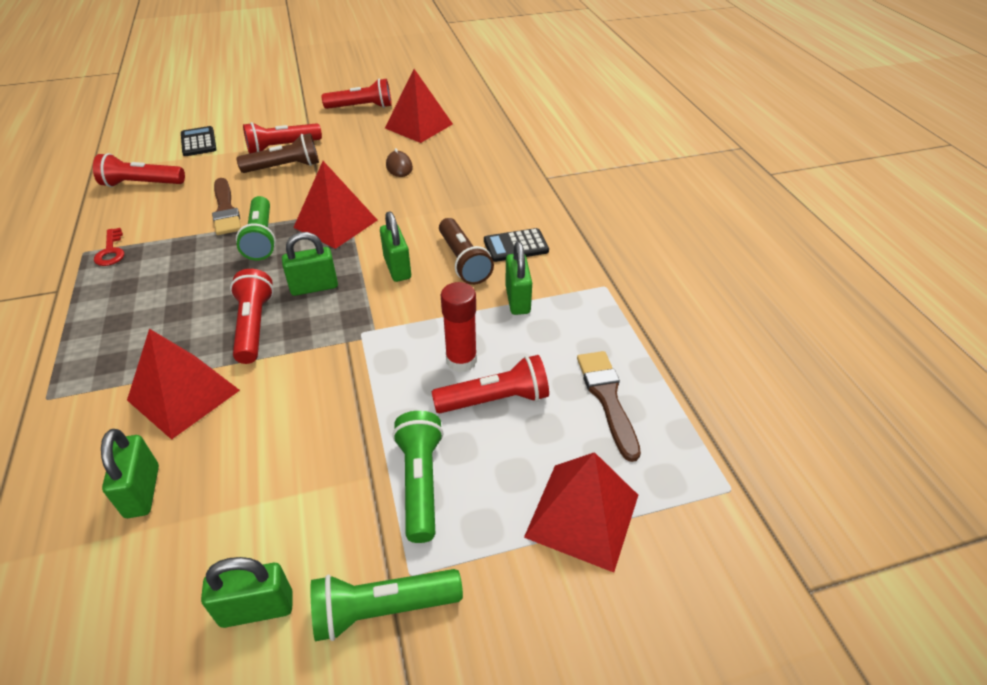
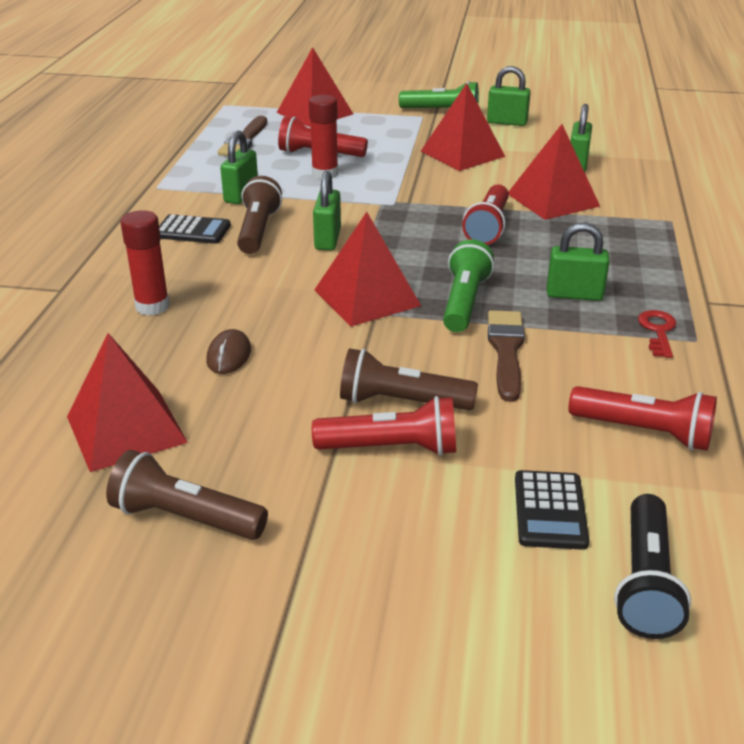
camera: 155 degrees left, 10 degrees down
green padlock [282,232,338,296] -> green padlock moved to [547,223,610,301]
red flashlight [322,78,392,109] -> brown flashlight [106,450,268,540]
green flashlight [392,411,444,543] -> none
none -> red glue stick [121,210,170,316]
none -> red pyramid [420,83,505,171]
none -> black flashlight [614,494,691,639]

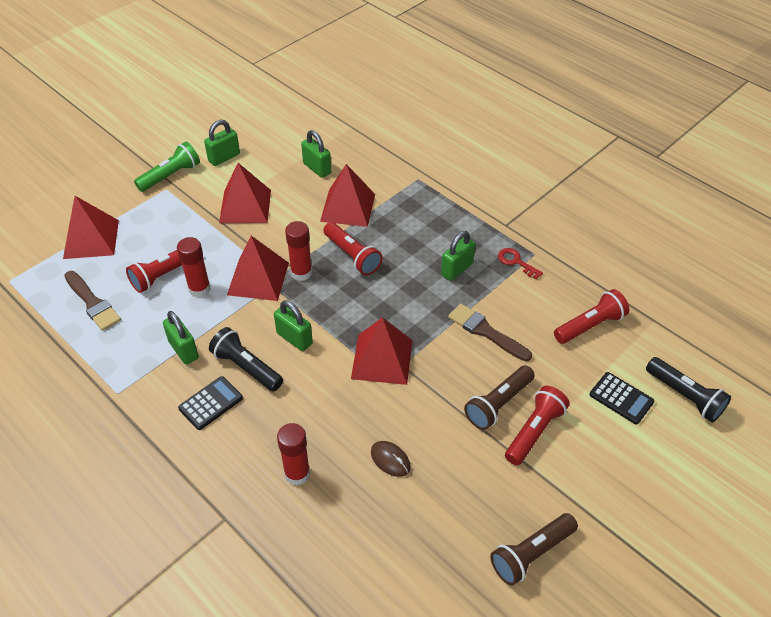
camera: 55 degrees left, 15 degrees up
red pyramid [67,333,188,472] -> red pyramid moved to [227,236,289,301]
brown flashlight [237,176,282,254] -> black flashlight [209,327,283,391]
green flashlight [443,239,494,332] -> none
none -> red glue stick [285,221,312,281]

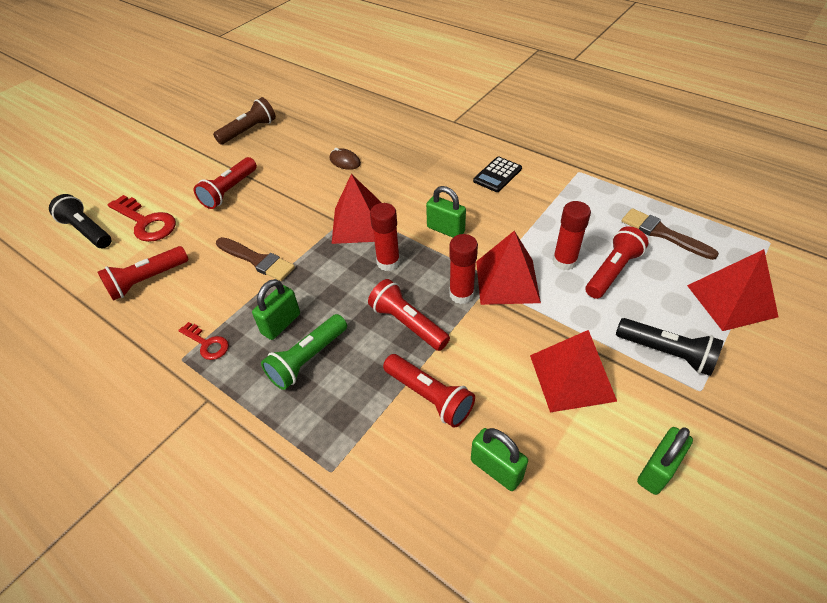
camera: 175 degrees right, 0 degrees up
green flashlight [134,142,200,192] -> green flashlight moved to [261,314,347,390]
green padlock [163,311,199,365] -> none
black flashlight [209,327,283,391] -> black flashlight moved to [616,318,723,376]
red glue stick [277,423,310,485] -> red glue stick moved to [370,203,400,271]
red pyramid [320,164,375,227] -> red flashlight [383,354,475,428]
brown flashlight [464,365,535,430] -> none
black calculator [590,372,654,424] -> red key [108,195,176,242]

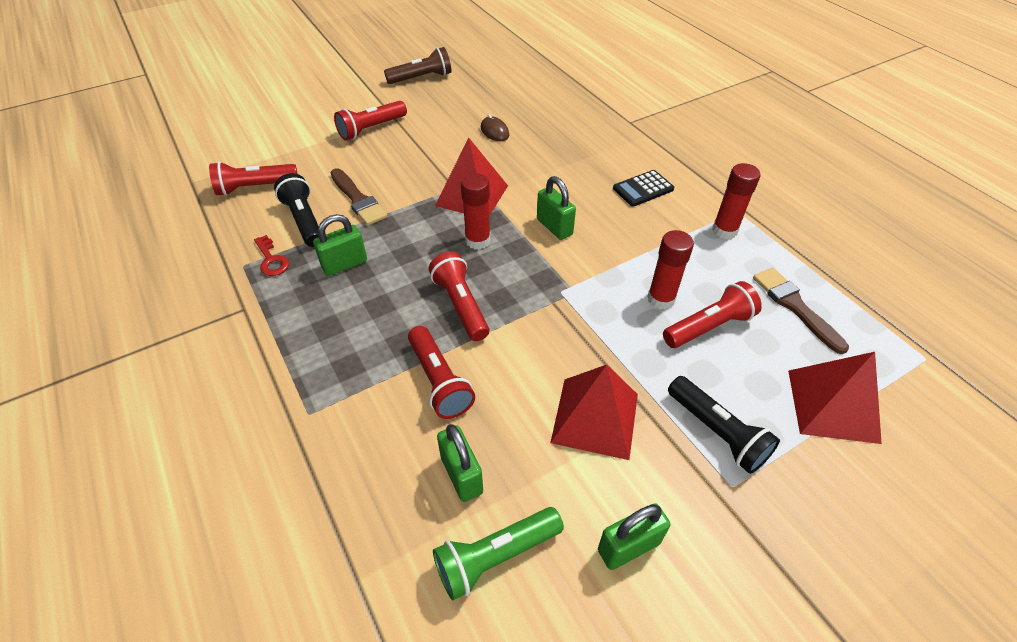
camera: 20 degrees right, 0 degrees up
black flashlight [49,194,112,248] -> black flashlight moved to [274,173,319,247]
red key [108,195,176,242] -> none
green flashlight [261,314,347,390] -> green flashlight moved to [433,507,564,601]
red glue stick [449,234,478,304] -> red glue stick moved to [712,163,761,239]
red pyramid [476,231,541,305] -> none

